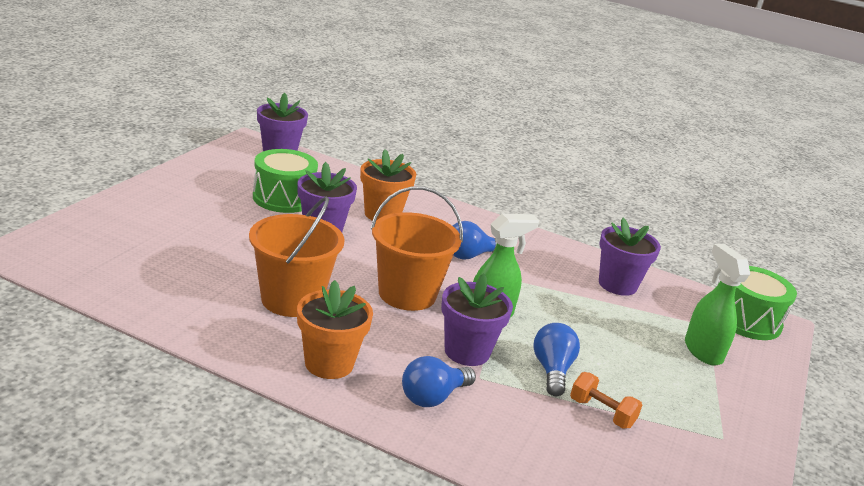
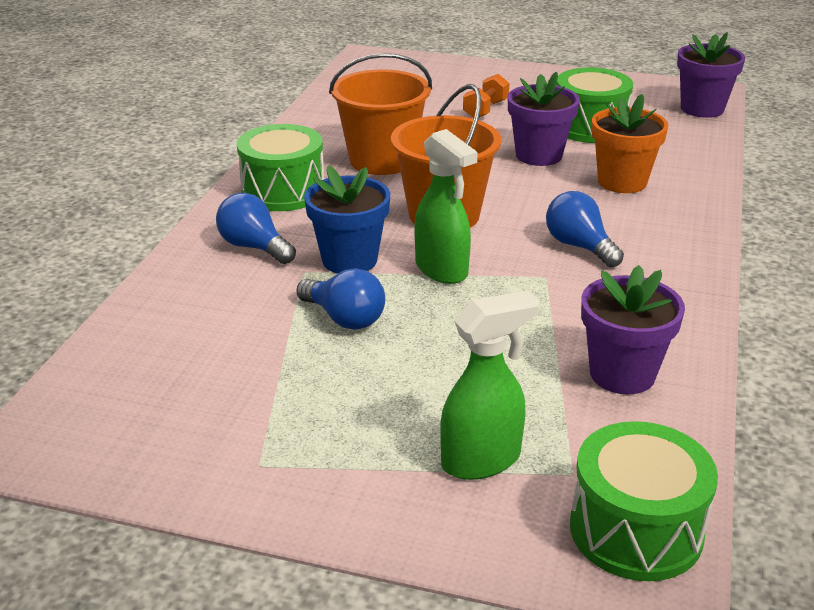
camera: 85 degrees right, 5 degrees up
orange flower pot [297,280,373,379] -> green drum [237,124,324,211]
purple flower pot [441,274,513,366] -> blue flower pot [304,166,390,274]
blue light bulb [533,323,580,396] -> blue light bulb turned 45 degrees clockwise [296,268,385,330]
orange dumbbell [570,372,642,428] -> orange dumbbell moved to [463,74,509,118]

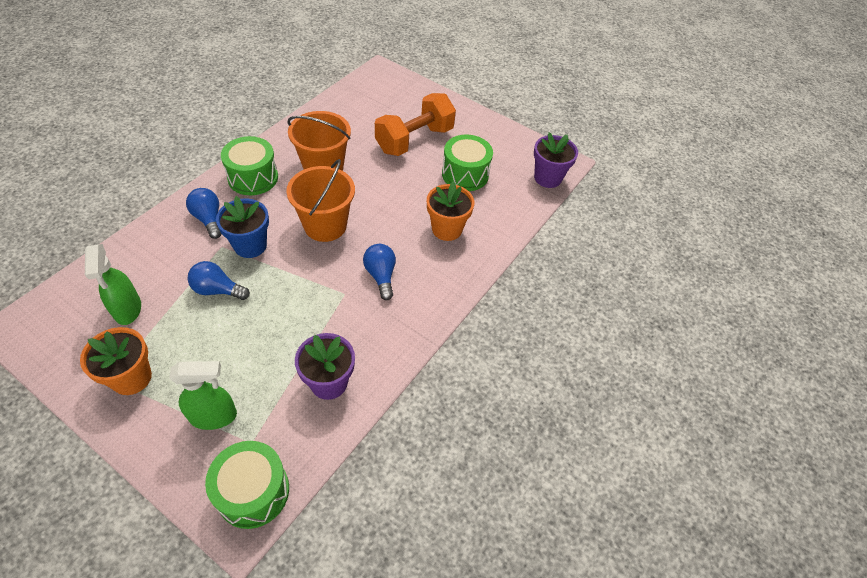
camera: 15 degrees right, 20 degrees up
blue light bulb [296,268,385,330] -> blue light bulb turned 135 degrees clockwise [188,261,250,300]
green spray bottle [415,129,478,284] -> green spray bottle moved to [85,244,141,325]
orange dumbbell [463,74,509,118] -> orange dumbbell [375,93,456,156], size x2.16
purple flower pot [508,71,580,166] -> none
none -> orange flower pot [80,327,152,395]

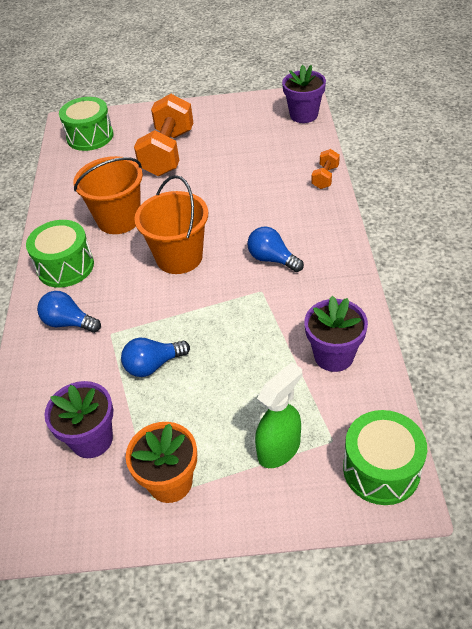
camera: 30 degrees left, 5 degrees down
green spray bottle [85,244,141,325] -> purple flower pot [44,381,113,458]
blue flower pot [216,196,269,258] -> none
orange flower pot [427,181,474,241] -> none
green drum [442,134,493,191] -> green drum moved to [59,97,113,151]
none -> orange dumbbell [312,149,340,189]

